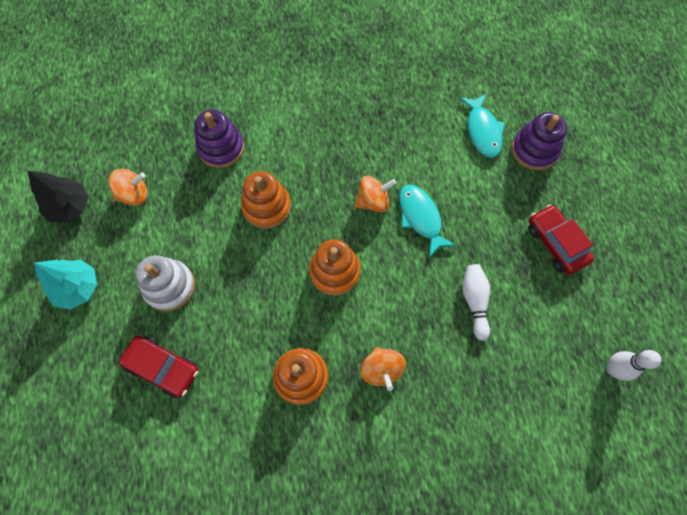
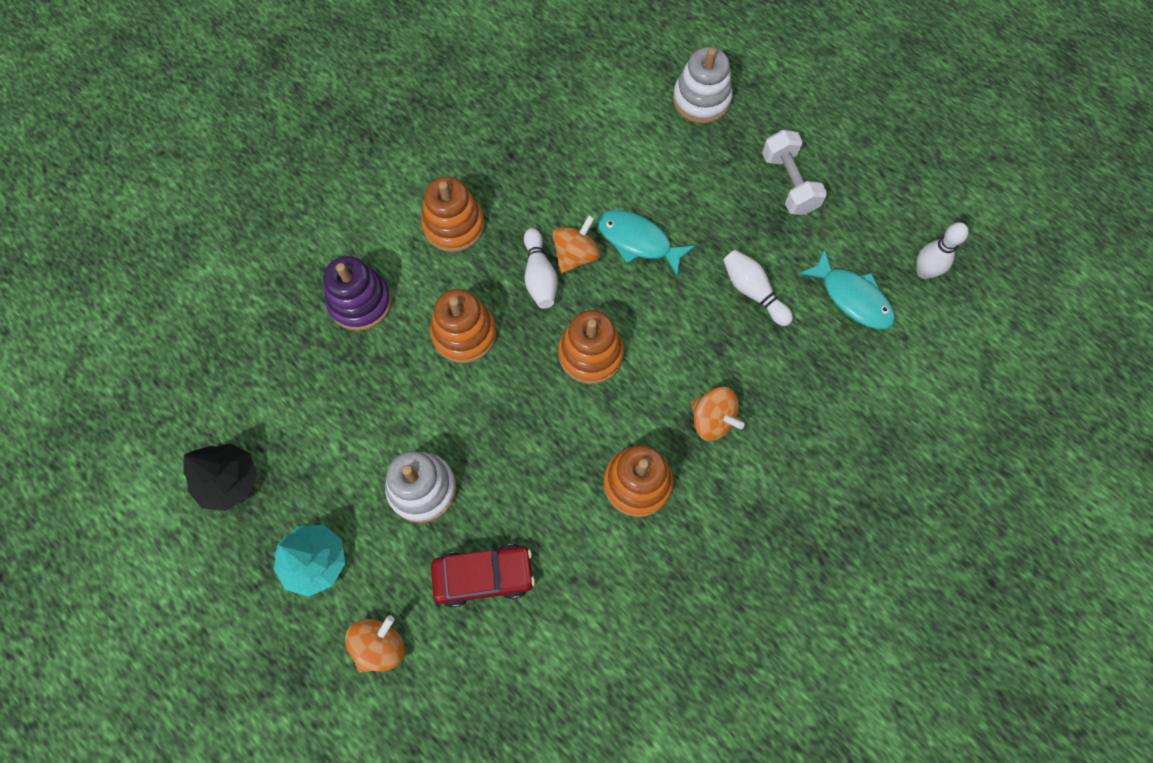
camera: 35 degrees left, 0 degrees up
orange spinning top [109,169,148,206] -> orange spinning top moved to [345,615,405,672]
turquoise fish [460,94,505,158] -> turquoise fish moved to [799,249,895,329]
purple stacking toy [512,112,567,170] -> white stacking toy [673,47,733,124]
red car [528,204,594,275] -> white dumbbell [762,130,827,215]
none -> orange stacking toy [421,177,485,252]
none -> white bowling pin [524,228,558,309]

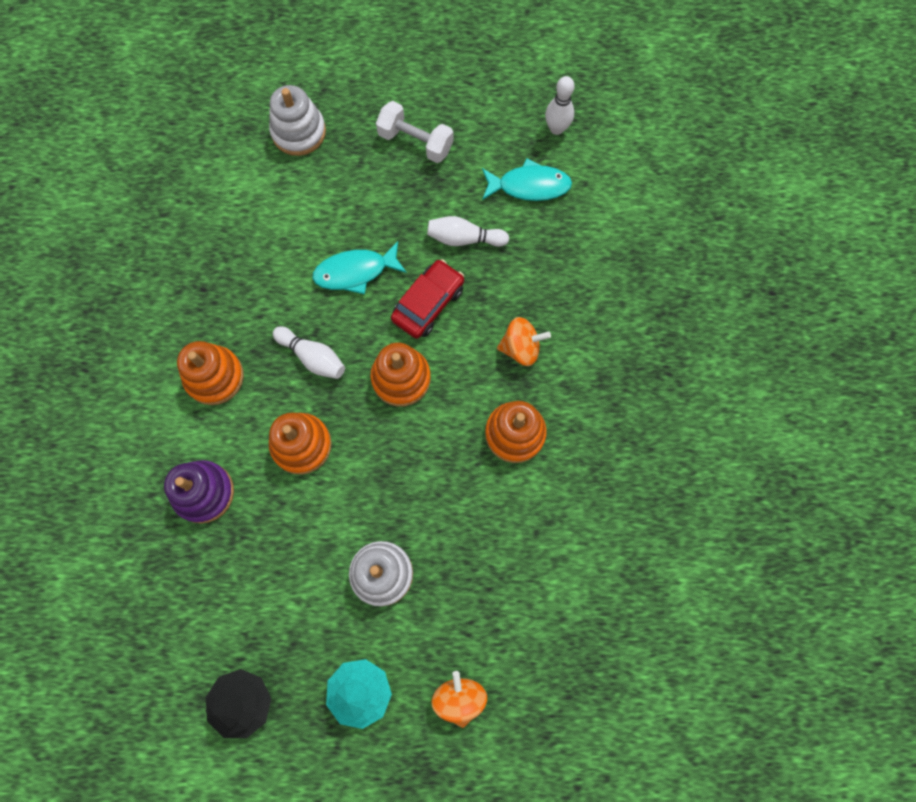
camera: 45 degrees left, 5 degrees up
red car [431,544,535,608] -> red car moved to [391,259,464,339]
orange spinning top [552,215,600,274] -> none

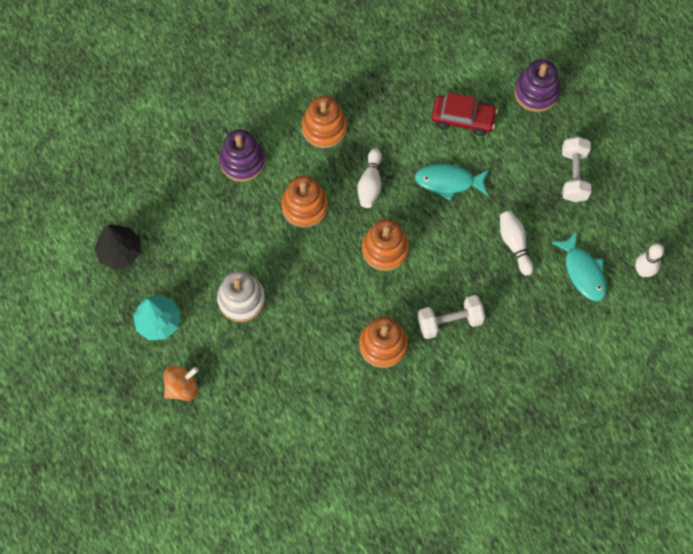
camera: 65 degrees right, 5 degrees down
white stacking toy [269,85,326,156] -> purple stacking toy [514,59,560,112]
turquoise fish [312,241,407,294] -> turquoise fish turned 45 degrees counterclockwise [415,164,489,201]
red car [391,259,464,339] -> red car moved to [431,92,498,136]
orange spinning top [497,317,551,366] -> white dumbbell [418,295,485,339]

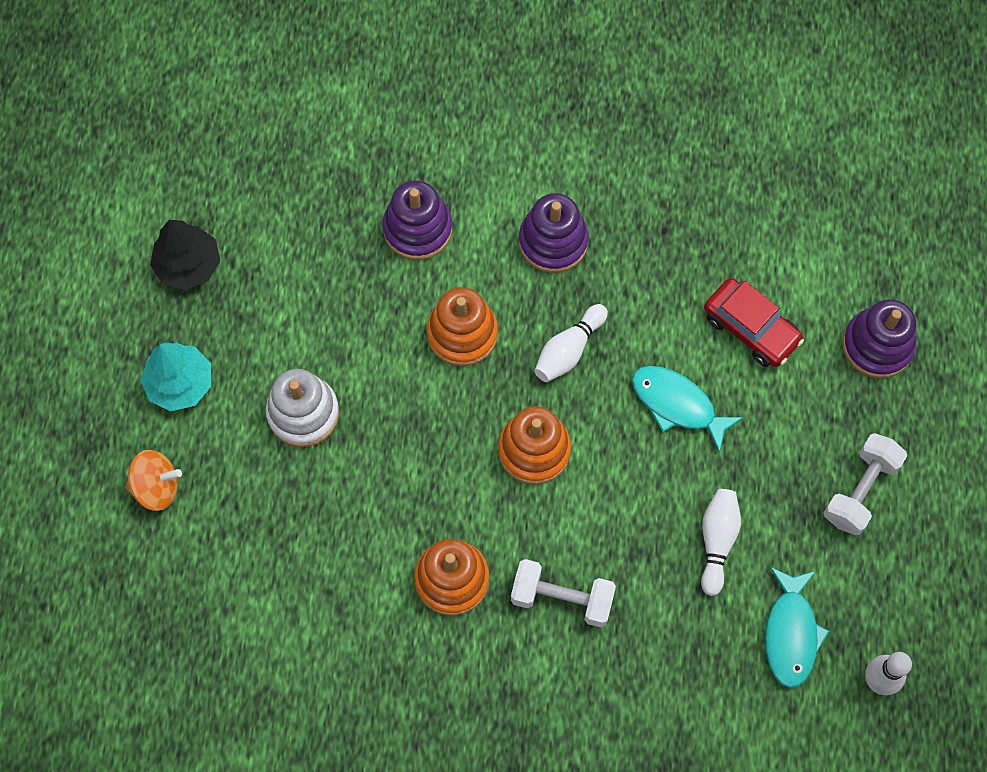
camera: 30 degrees right, 0 degrees up
orange stacking toy [302,96,347,148] -> purple stacking toy [519,193,589,273]

